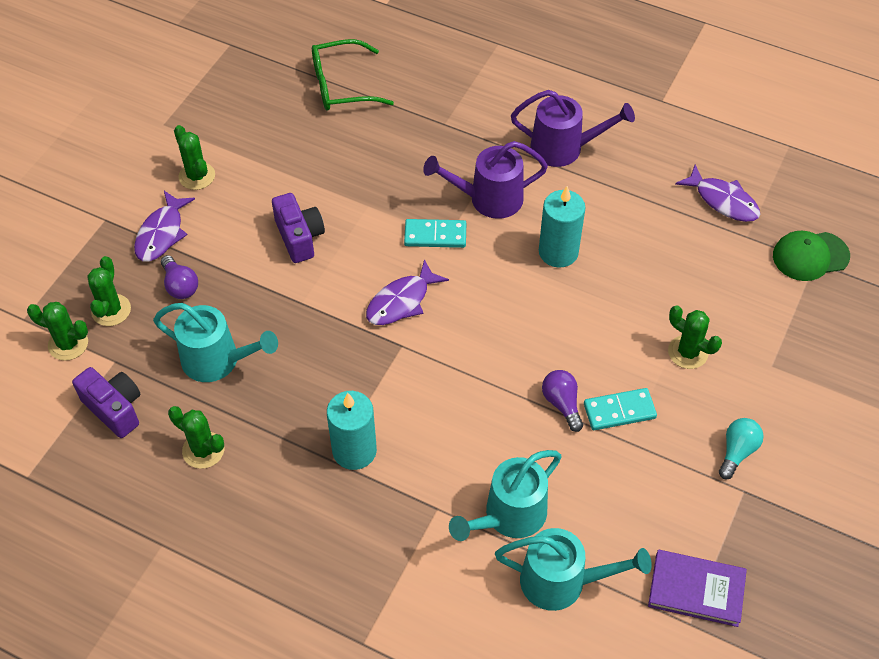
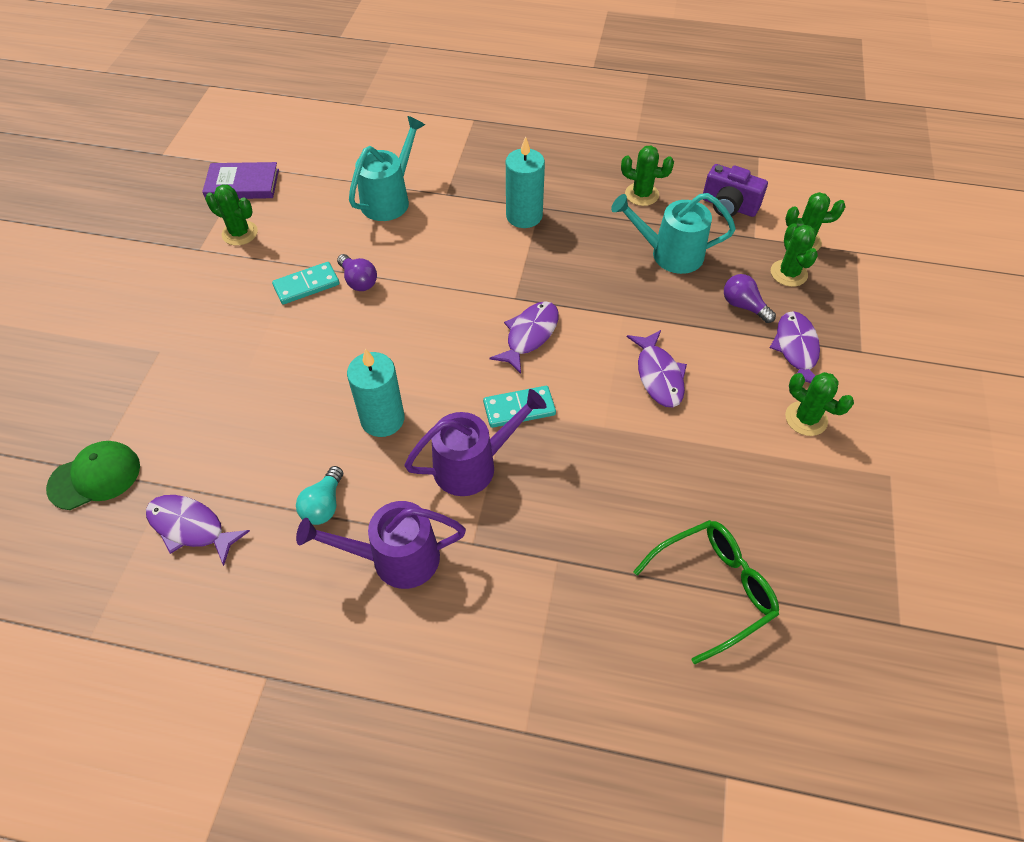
camera: 165 degrees right, 0 degrees up
purple camera [272,193,325,263] -> purple fish [627,330,687,407]
turquoise watering can [495,528,652,611] -> none
green cactus [668,305,722,369] -> green cactus moved to [206,184,258,246]
turquoise light bulb [719,418,763,479] -> turquoise light bulb moved to [296,466,343,525]

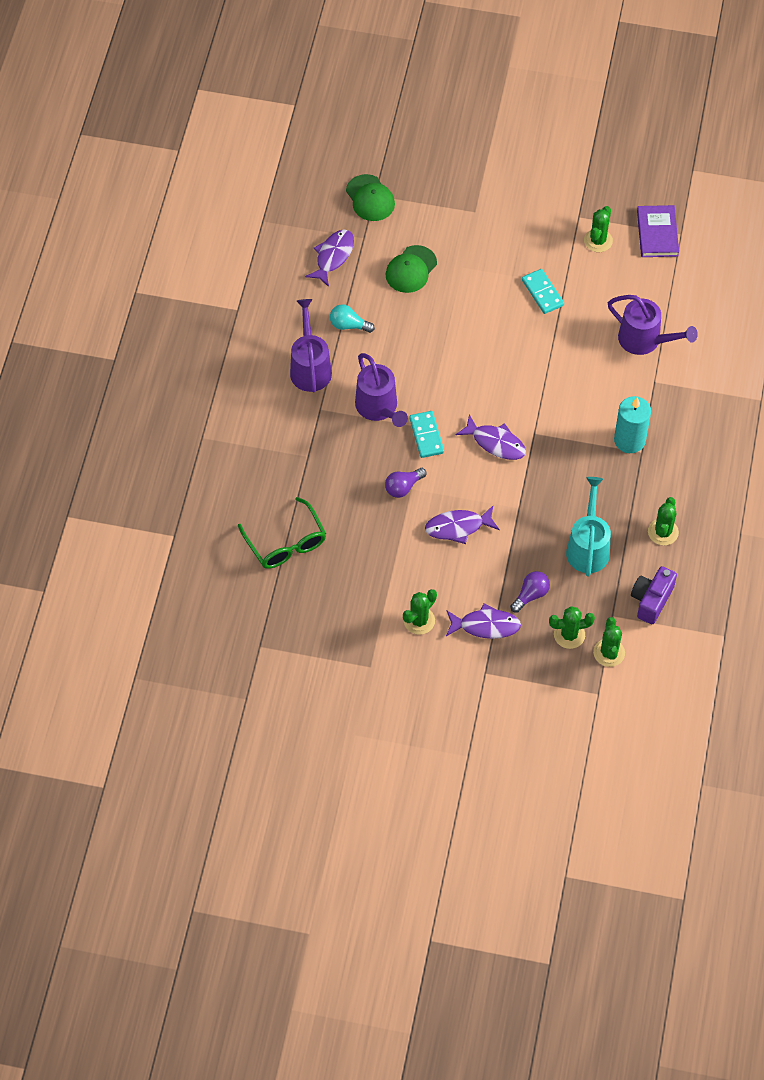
camera: 90 degrees right, 5 degrees up
purple light bulb [337,254,377,291] -> purple light bulb moved to [385,468,426,498]
turquoise candle [347,348,404,437] -> none
turquoise watering can [349,116,425,221] -> purple watering can [608,295,698,355]
none -> green cap [386,245,437,293]

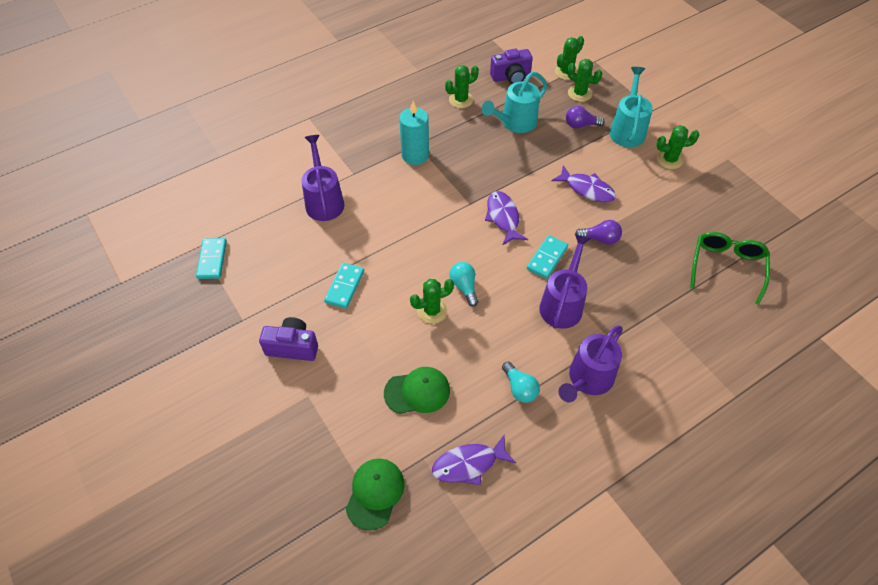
camera: 135 degrees left, 5 degrees down
purple fish [446,603,521,639] -> turquoise watering can [609,67,653,147]
green cactus [584,206,613,252] -> green cactus moved to [410,279,454,324]
purple book [637,205,679,257] -> turquoise domino [196,238,227,279]
none -> purple camera [259,317,318,361]
none -> turquoise light bulb [450,262,478,307]

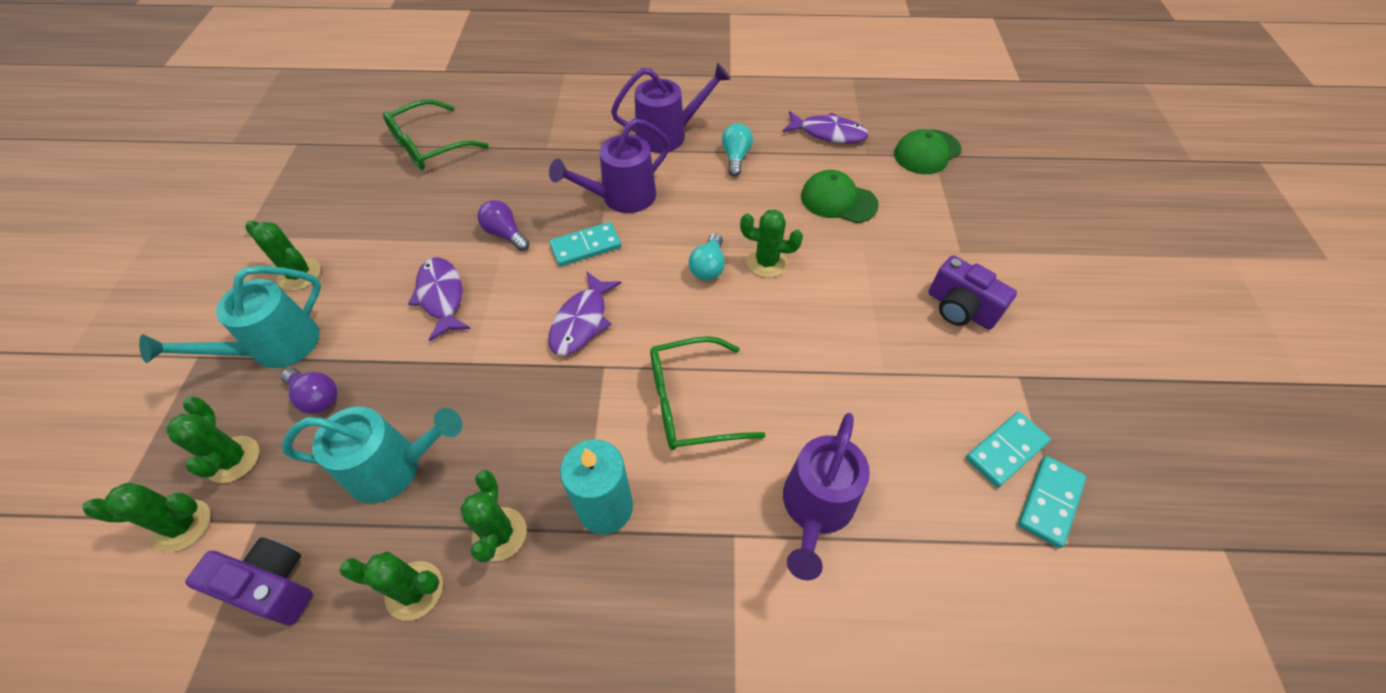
camera: 145 degrees left, 0 degrees up
turquoise domino [324,263,364,309] -> turquoise domino moved to [966,412,1051,487]
none -> green cactus [460,470,527,562]
none -> green glasses [650,336,766,450]

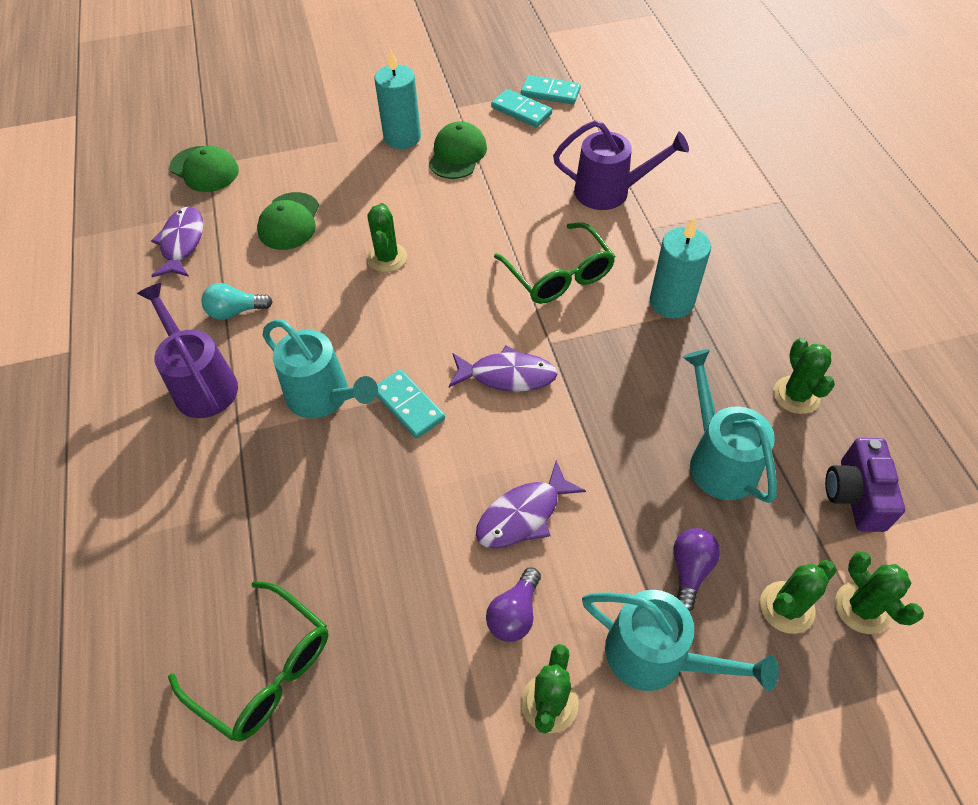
camera: 105 degrees left, 0 degrees up
green cactus [460,470,527,562] -> none
purple light bulb [477,200,529,251] -> purple light bulb moved to [486,567,541,642]
purple watering can [549,118,670,213] -> turquoise watering can [262,319,378,419]
turquoise light bulb [689,233,725,281] -> none
purple camera [928,255,1017,330] -> turquoise candle [374,50,421,149]
none -> green cap [429,121,487,179]

